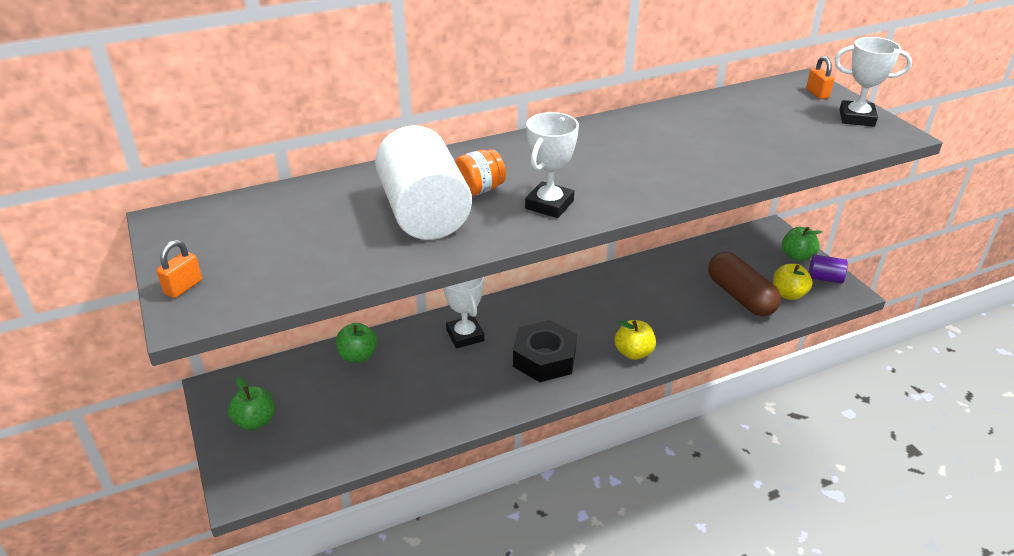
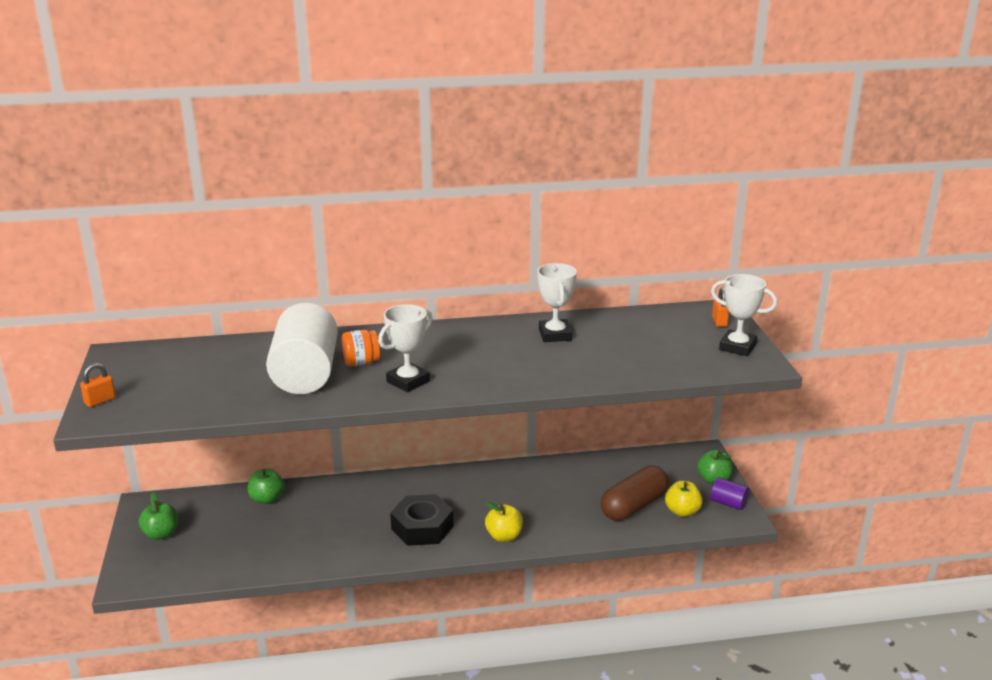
camera: 15 degrees right, 10 degrees down
white trophy [443,277,484,348] -> white trophy moved to [537,263,577,342]
brown capsule [708,252,781,316] -> brown capsule turned 60 degrees clockwise [601,465,669,521]

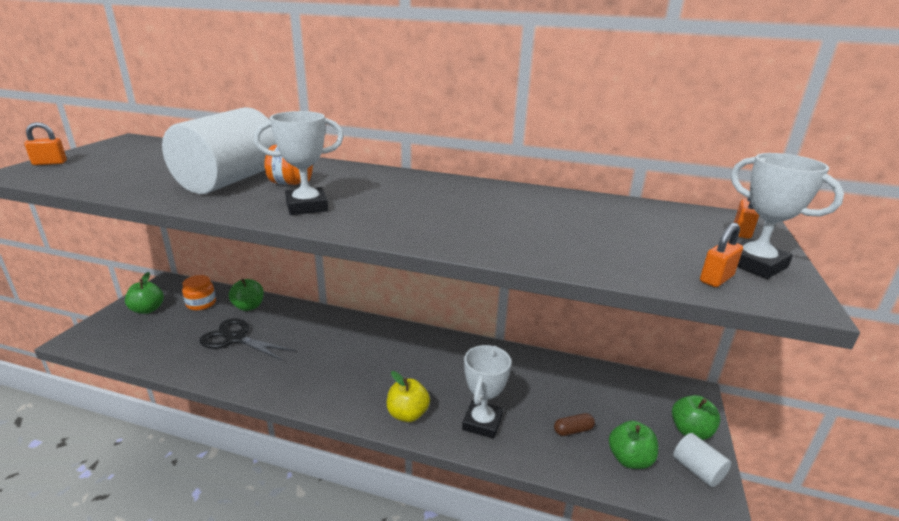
camera: 25 degrees right, 0 degrees up
black nut [390,494,454,546] -> none
white trophy [537,263,577,342] -> white trophy moved to [462,345,511,439]
brown capsule [601,465,669,521] -> brown capsule [554,413,595,436], size x0.42
yellow apple [665,481,703,517] -> green apple [609,420,658,469]
purple cylinder [710,478,749,510] -> white cylinder [673,433,731,487]
none -> orange jar [182,275,216,310]
none -> black scissors [199,318,295,360]
none -> orange padlock [700,223,743,287]

